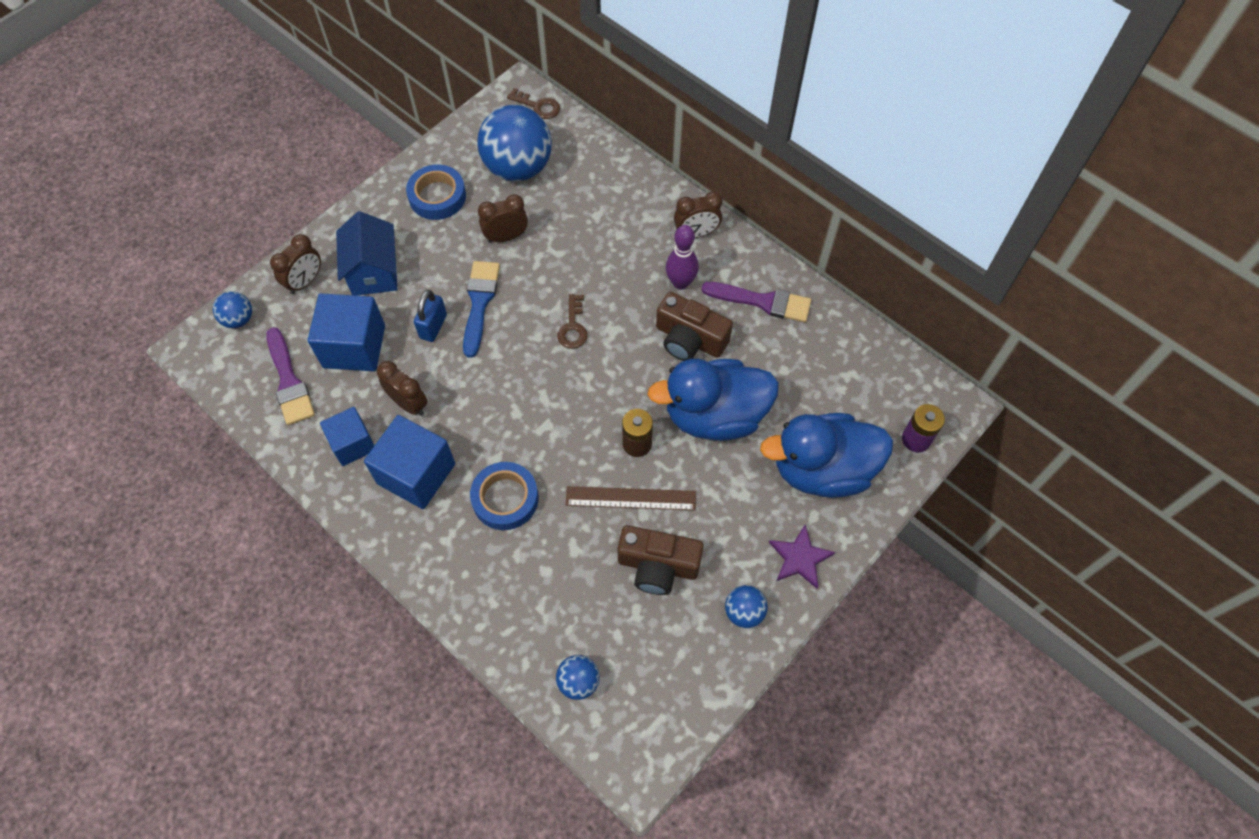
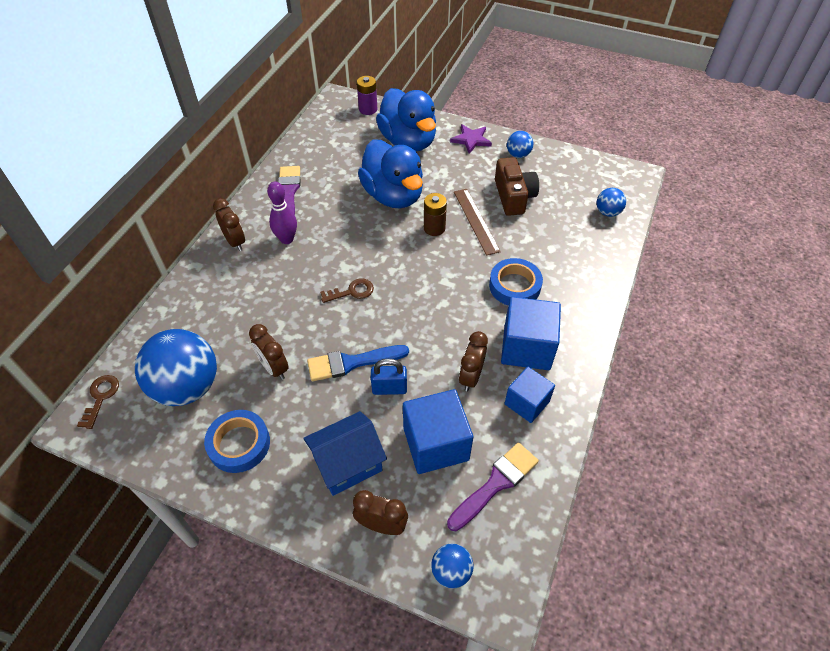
camera: 110 degrees left, 10 degrees down
brown camera [656,292,733,361] -> none

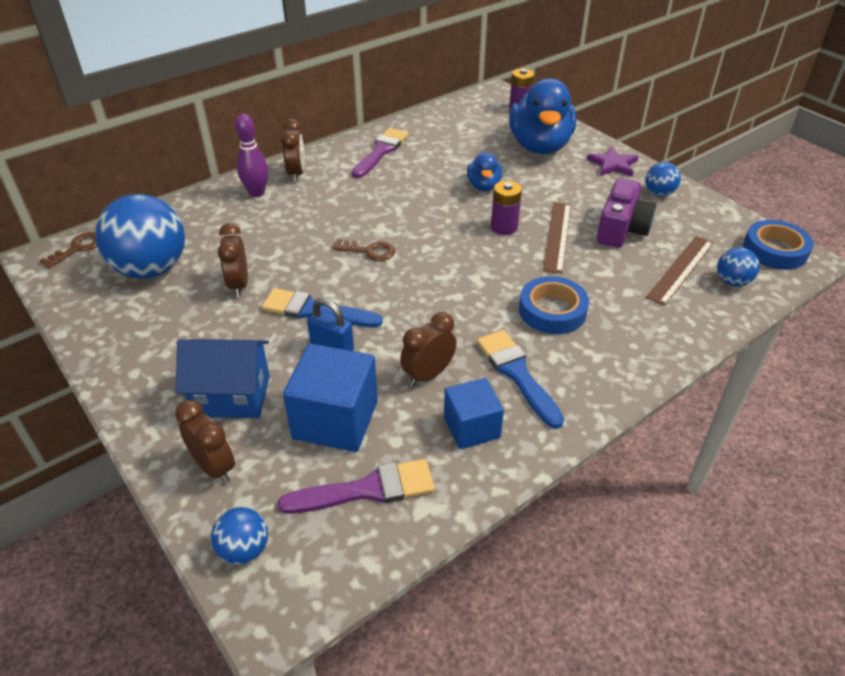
camera: 30 degrees right, 10 degrees down
blue tape [204,410,270,473] -> blue tape moved to [743,220,814,270]
purple bowling pin [267,182,297,244] -> purple bowling pin moved to [235,114,268,197]
blue duck [358,139,423,208] -> blue duck [467,152,502,191], size x0.50
brown battery [424,193,447,236] -> purple battery [491,181,522,235]
brown camera [495,157,539,216] -> purple camera [597,178,656,248]
blue cube [501,297,561,370] -> blue brush [477,330,564,429]
none -> brown ruler [646,236,714,306]

